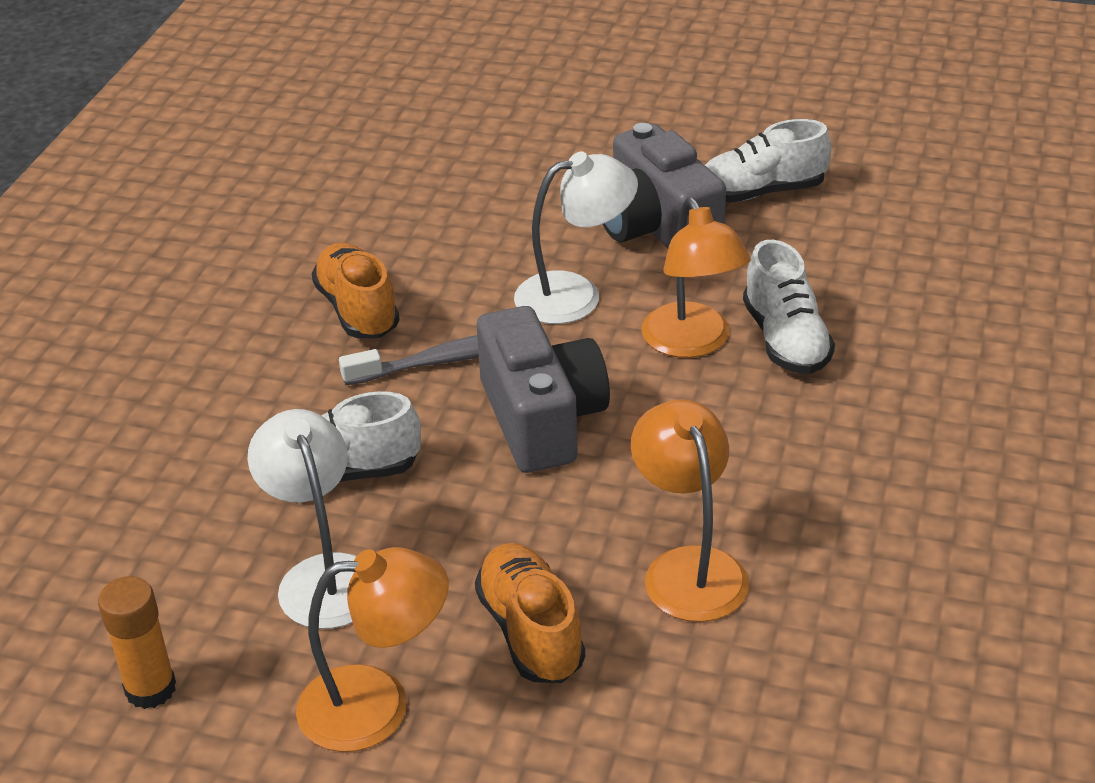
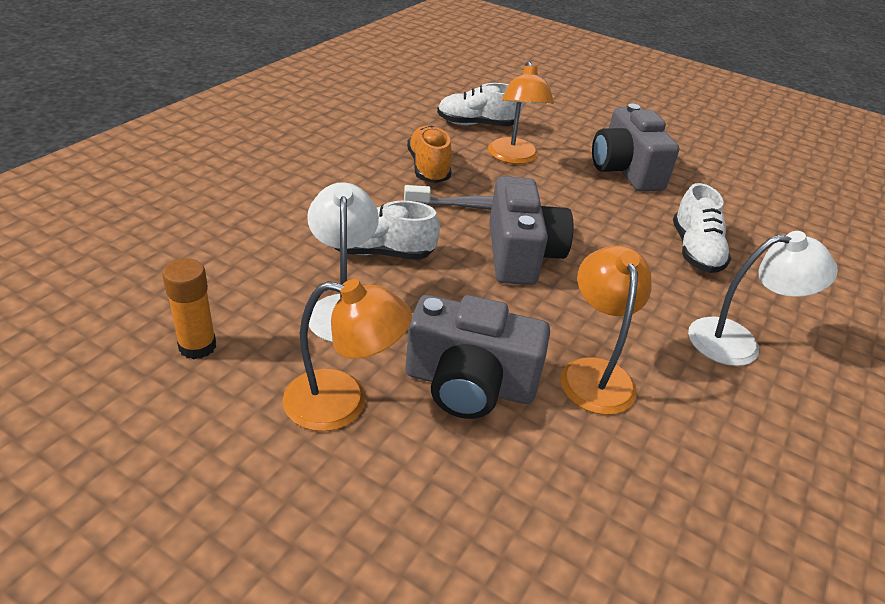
camera: 10 degrees right, 0 degrees up
orange shoe [475,543,585,683] -> grey camera [406,295,550,419]
white lamp [514,152,638,324] -> white lamp moved to [688,231,838,366]
orange lamp [641,198,751,358] -> orange lamp moved to [488,61,554,164]
white shoe [705,119,831,203] -> white shoe moved to [437,83,523,126]

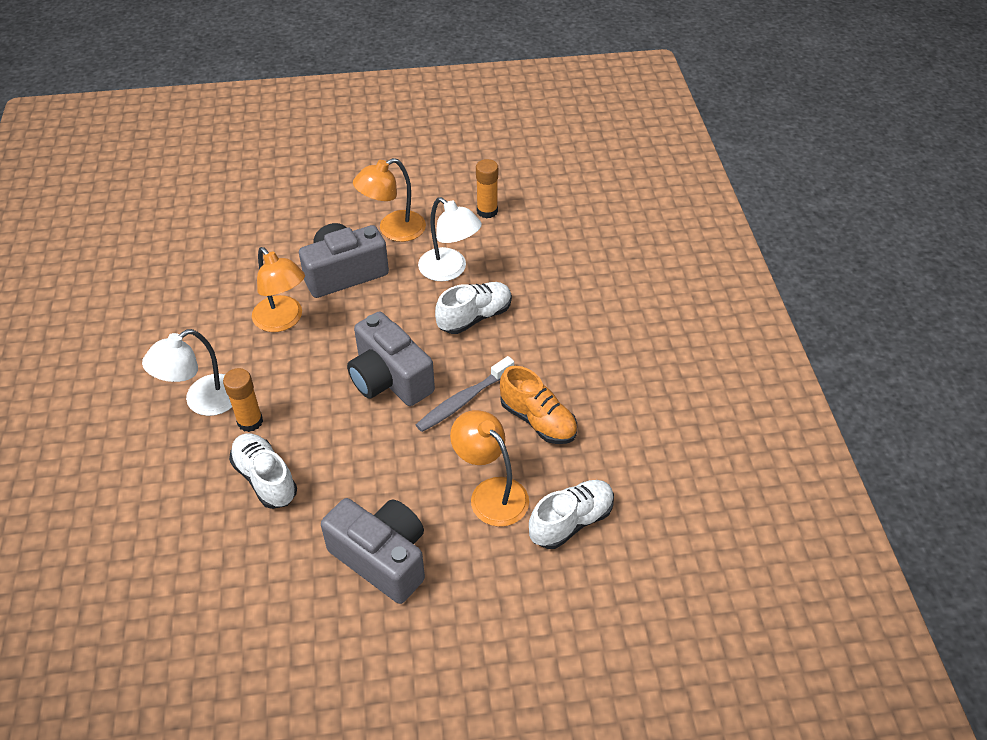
camera: 145 degrees right, 10 degrees up
none -> orange glue stick [223,368,263,432]

